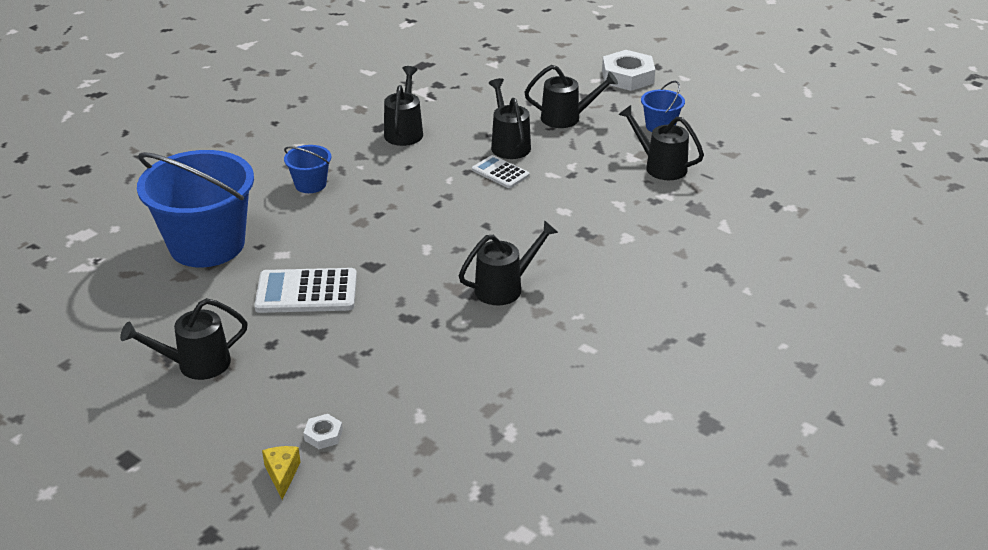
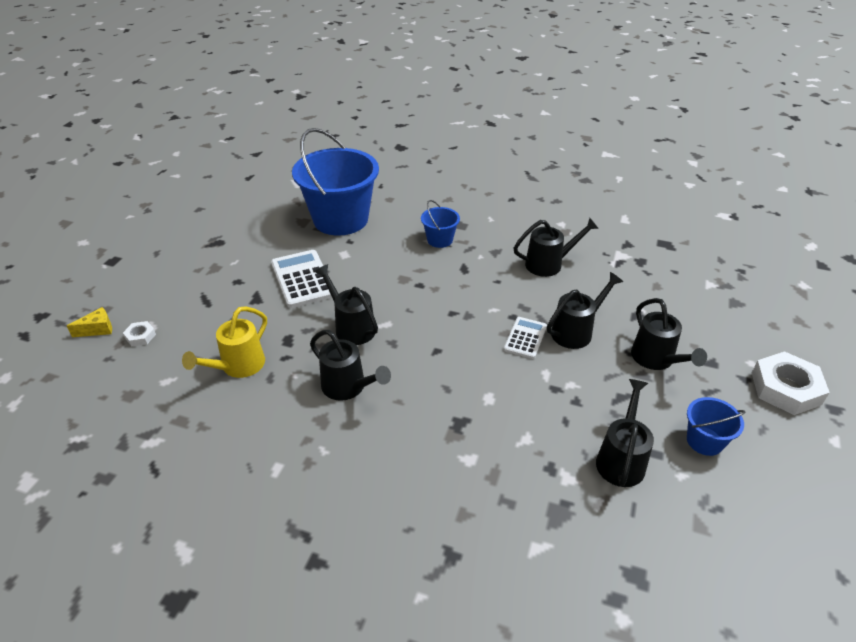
camera: 70 degrees right, 5 degrees up
black watering can [120,298,248,380] -> black watering can moved to [314,264,378,345]
none -> yellow watering can [182,306,267,378]

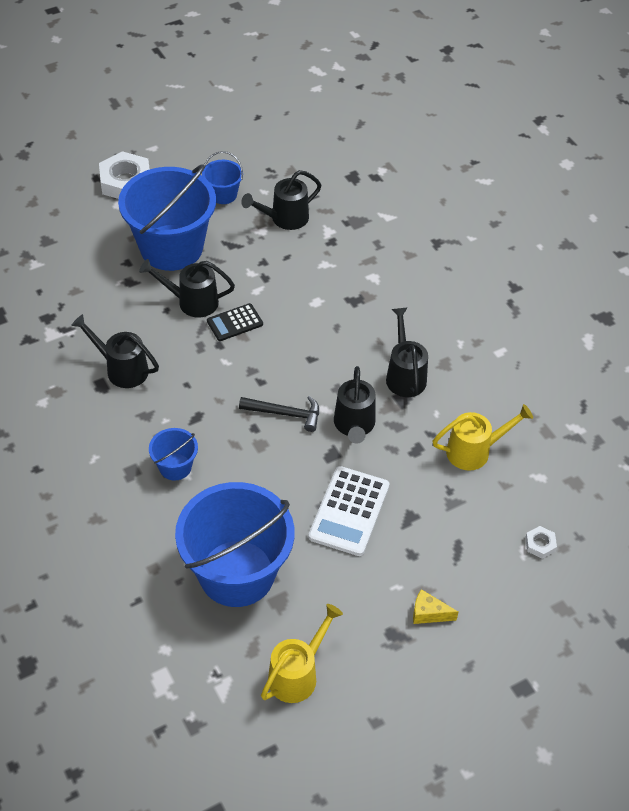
camera: 140 degrees left, 10 degrees up
yellow cheese [67,307,112,337] -> yellow cheese moved to [413,589,458,624]
white calculator [504,317,547,359] -> black calculator [207,303,263,341]
black watering can [631,298,707,370] -> blue bucket [118,164,216,271]
none -> black hammer [239,396,319,432]
none -> yellow watering can [261,604,343,703]

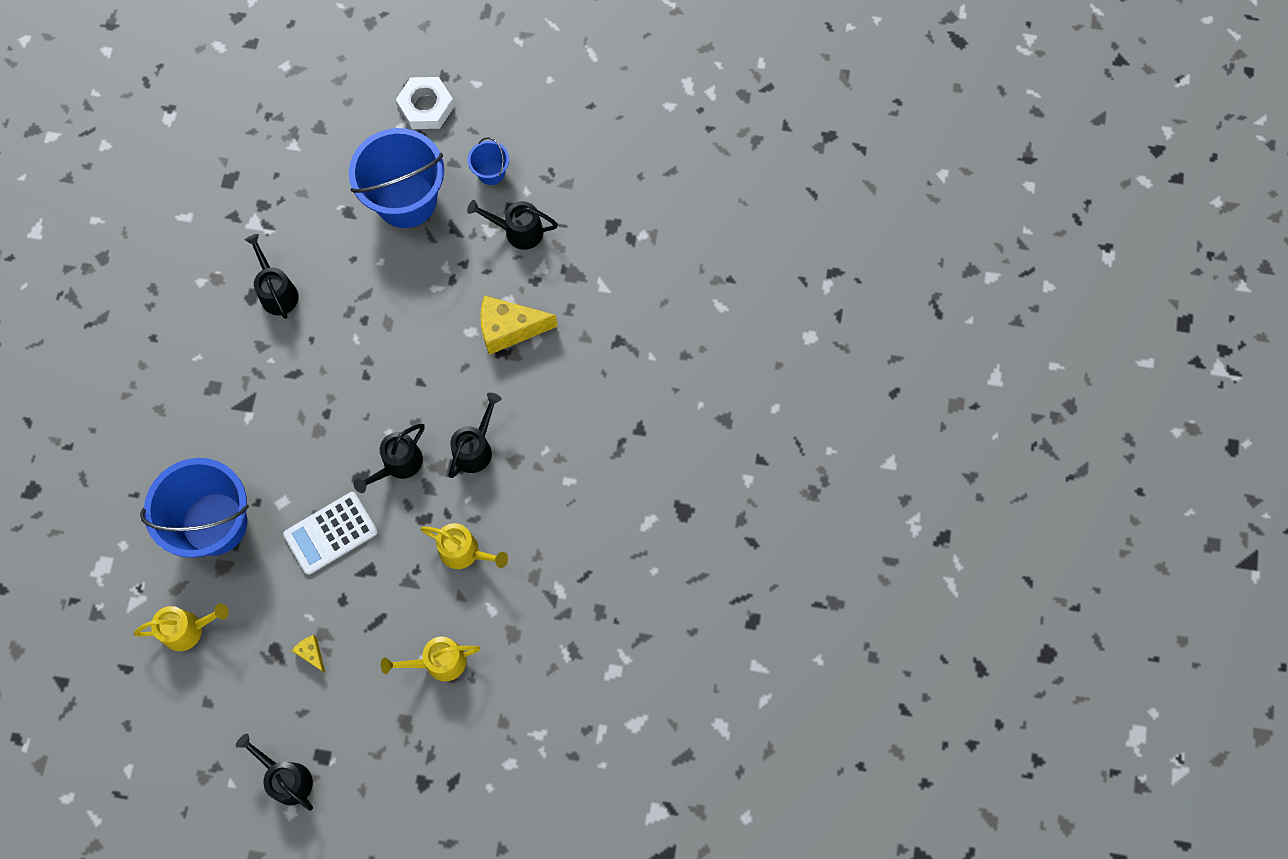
camera: 40 degrees right, 20 degrees up
black watering can [139,259,235,317] -> black watering can moved to [236,734,313,811]
blue bucket [149,428,198,481] -> none
black calculator [207,303,263,341] -> none
black hammer [239,396,319,432] -> none
white nut [525,526,557,559] -> yellow watering can [381,637,481,681]
none -> yellow cheese [481,295,558,355]

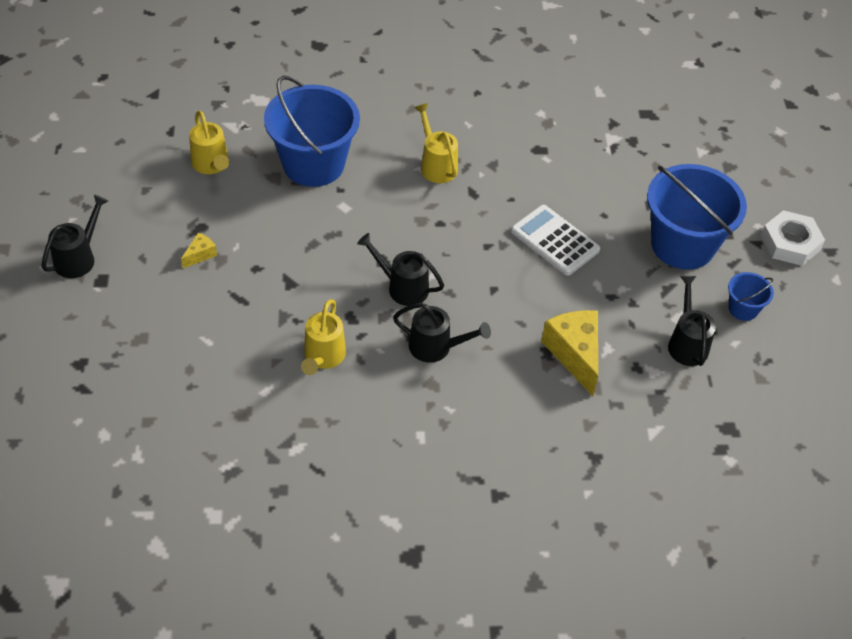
camera: 75 degrees right, 20 degrees down
black watering can [245,234,299,319] -> none
white calculator [283,492,378,575] -> white calculator moved to [511,205,600,275]
yellow watering can [381,637,481,681] -> yellow watering can moved to [414,103,458,183]

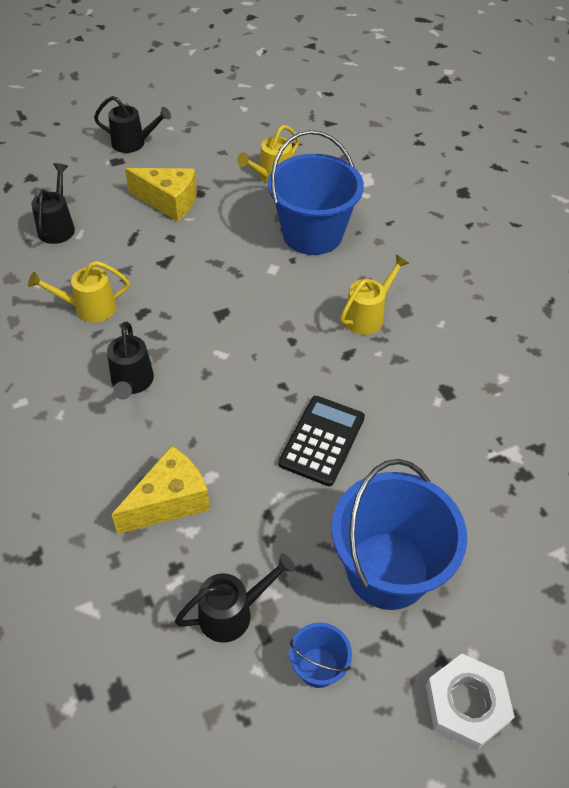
camera: 70 degrees right, 0 degrees up
yellow cheese [181,233,217,268] -> yellow cheese [125,168,197,221], size x2.09
black watering can [357,233,444,306] -> black watering can moved to [31,163,75,244]
white calculator [511,205,600,275] -> black calculator [278,396,365,486]

